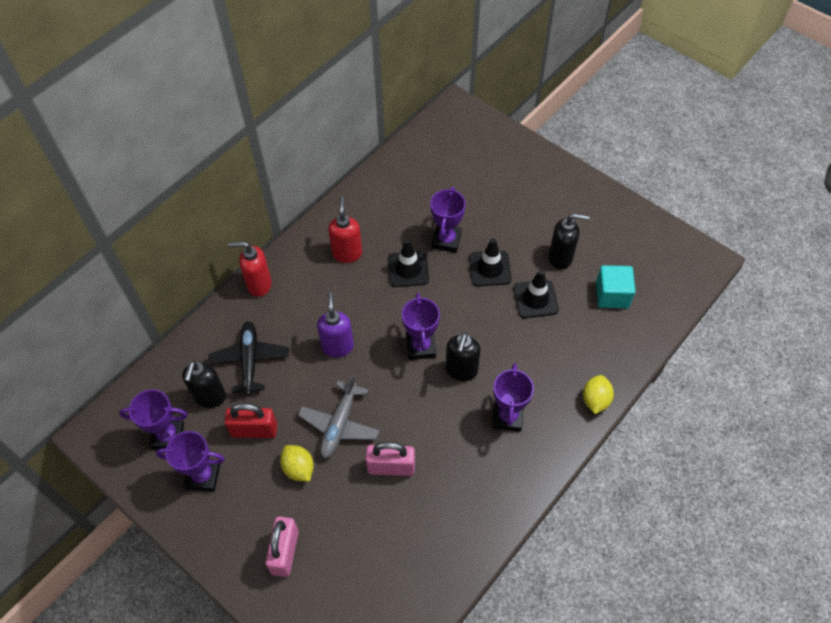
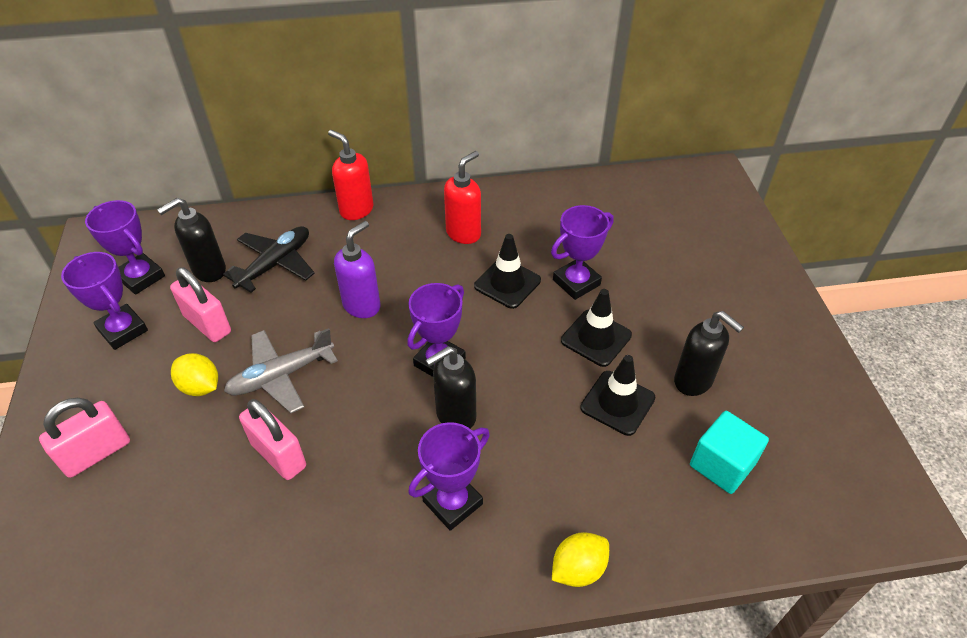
camera: 40 degrees right, 10 degrees down
red padlock [224,403,277,438] -> pink padlock [170,267,231,342]
yellow lemon [280,445,314,482] -> yellow lemon turned 60 degrees counterclockwise [171,353,218,396]

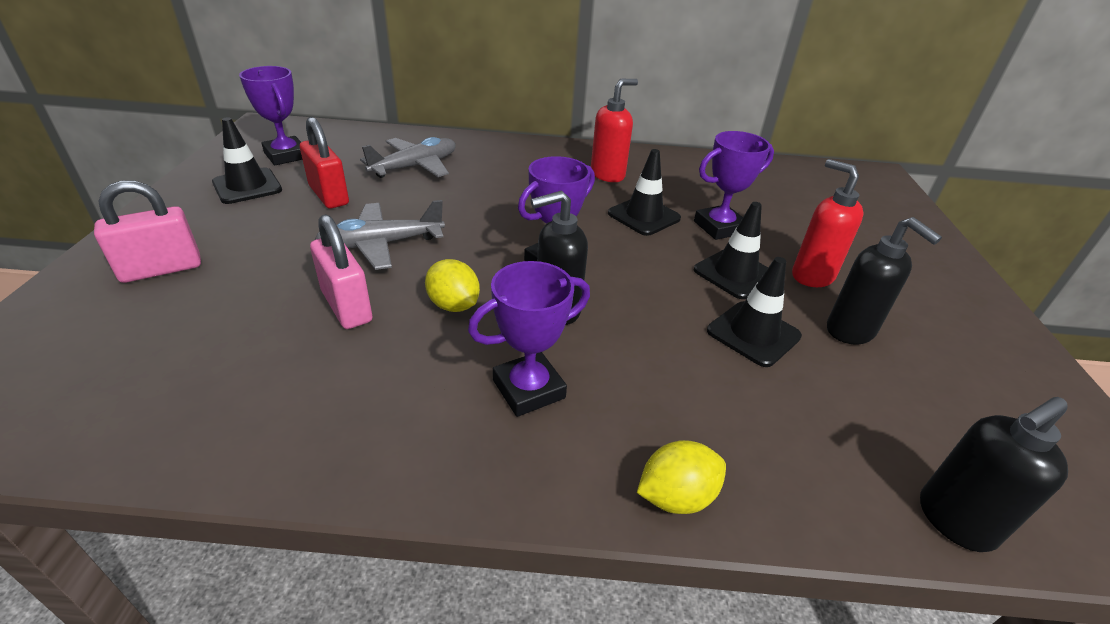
camera: 10 degrees right, 10 degrees down
purple trophy [61,252,148,350] -> black traffic cone [212,117,282,204]
black soap dispenser [157,198,226,282] -> black soap dispenser moved to [920,397,1068,552]
pink padlock [170,267,231,342] -> red padlock [300,117,349,208]
yellow lemon [171,353,218,396] -> yellow lemon moved to [425,259,480,312]
black plane [223,226,315,293] -> grey plane [360,137,456,178]
red soap dispenser [328,130,374,220] -> red soap dispenser moved to [792,159,864,287]
purple soap dispenser [334,221,381,318] -> none
turquoise cube [690,411,769,494] -> none

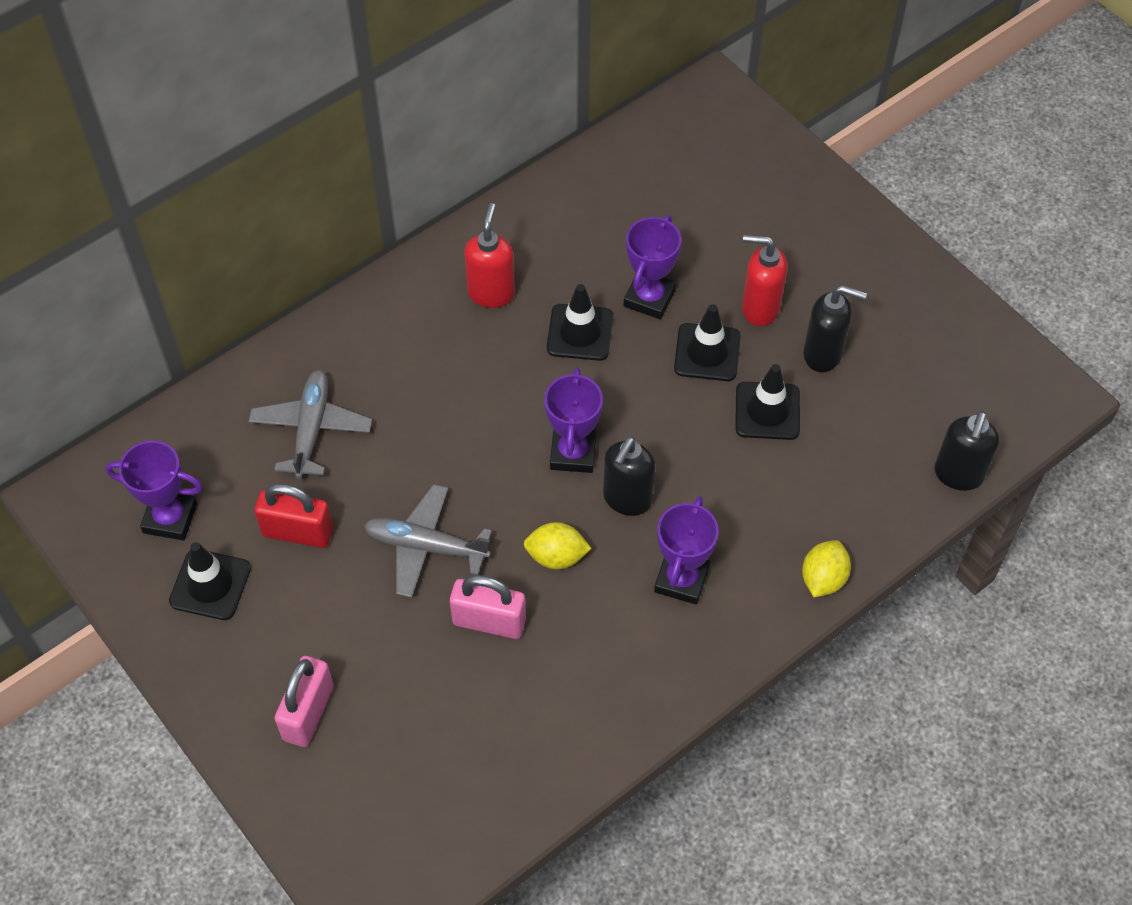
camera: 40 degrees left, 20 degrees up
grey plane [315,200,445,270] -> grey plane turned 75 degrees clockwise [364,484,492,598]

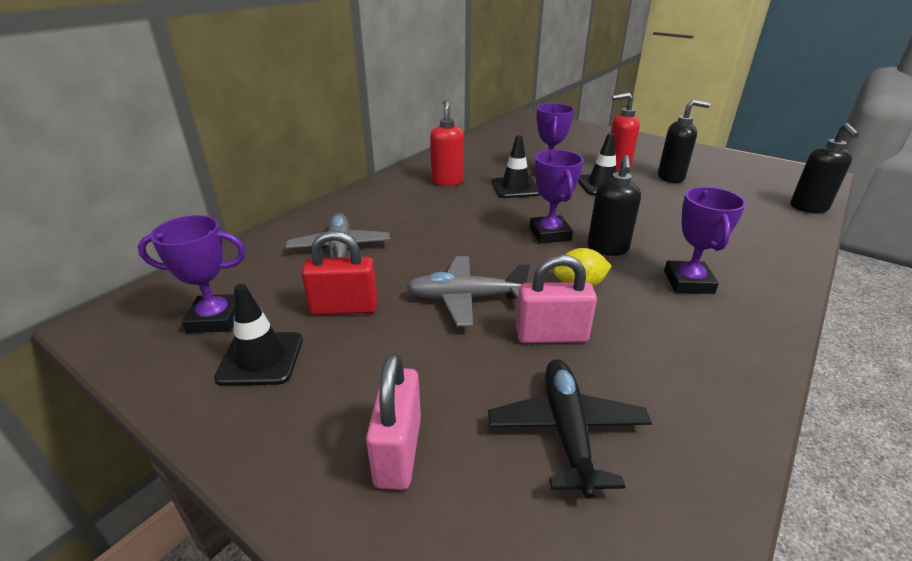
camera: 15 degrees left, 25 degrees down
black traffic cone [735,364,800,440] -> none
yellow lemon [802,540,851,597] -> none
none -> black plane [488,359,652,499]

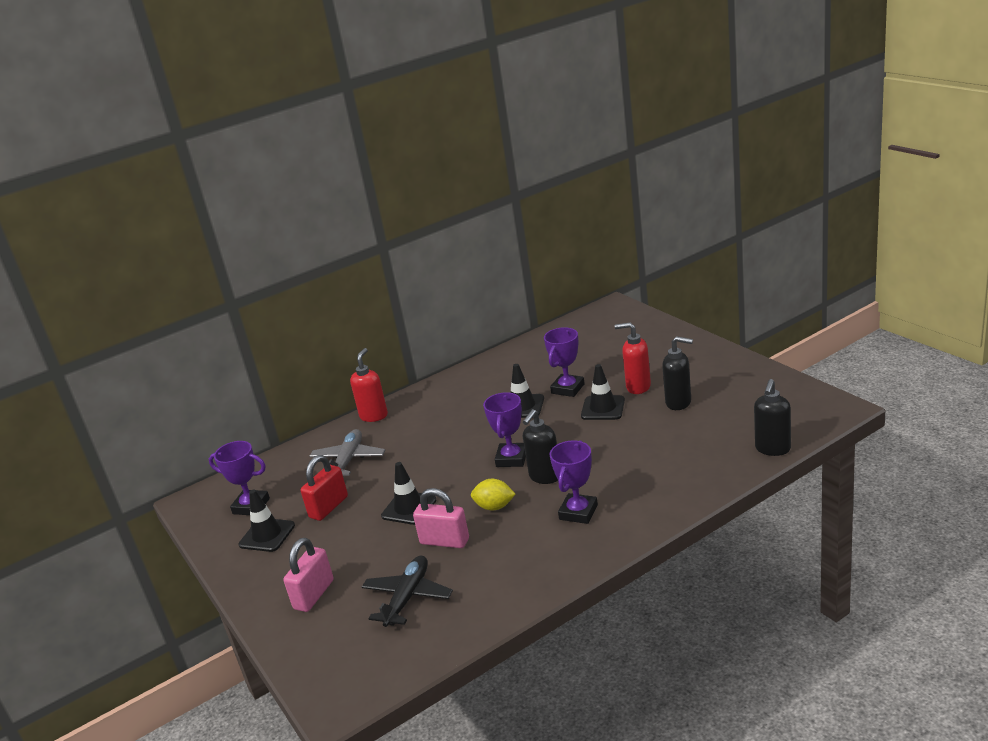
camera: 25 degrees right, 5 degrees down
red padlock [301,230,378,315] -> red padlock turned 75 degrees counterclockwise [300,455,348,521]
grey plane [406,256,530,327] -> black traffic cone [381,462,437,525]
red soap dispenser [430,100,464,186] -> red soap dispenser moved to [350,348,388,422]

